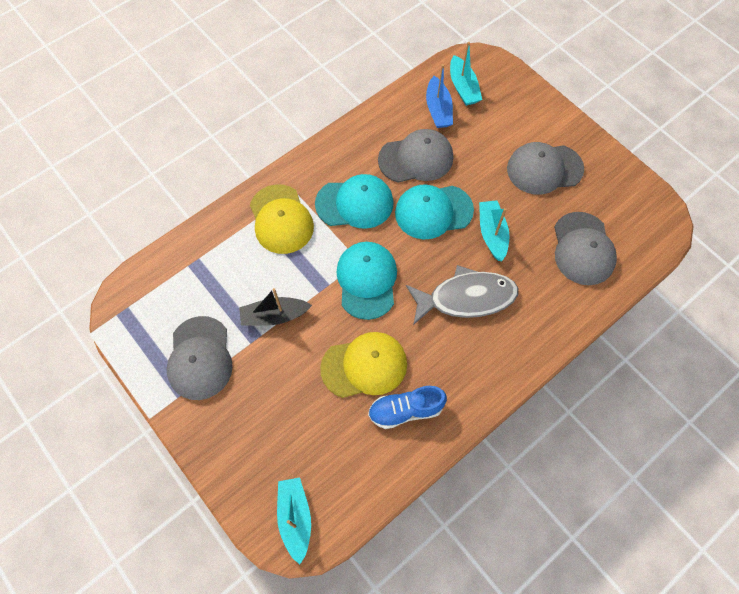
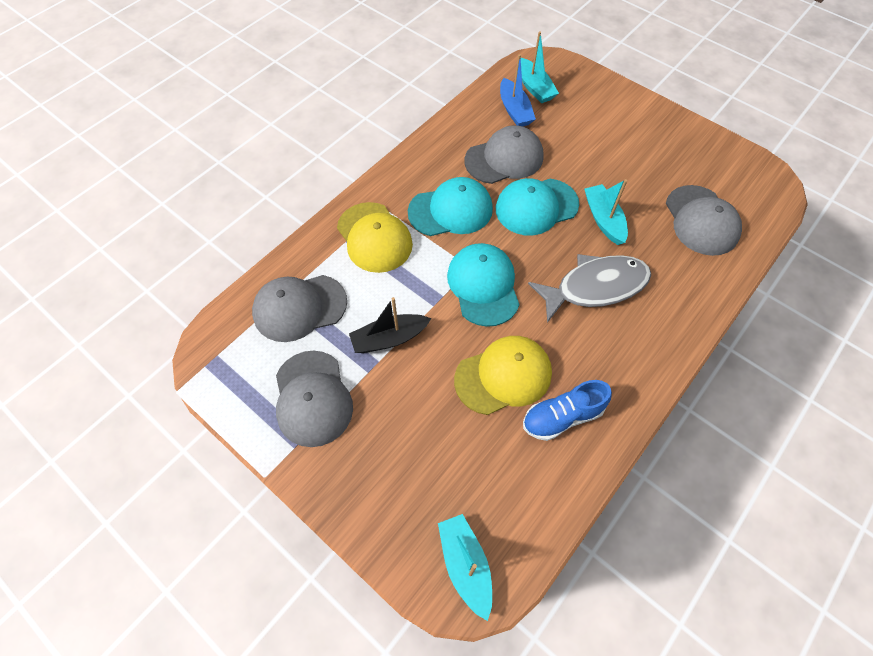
camera: 10 degrees left, 5 degrees down
grey cap [507,142,584,195] -> grey cap moved to [252,275,347,342]

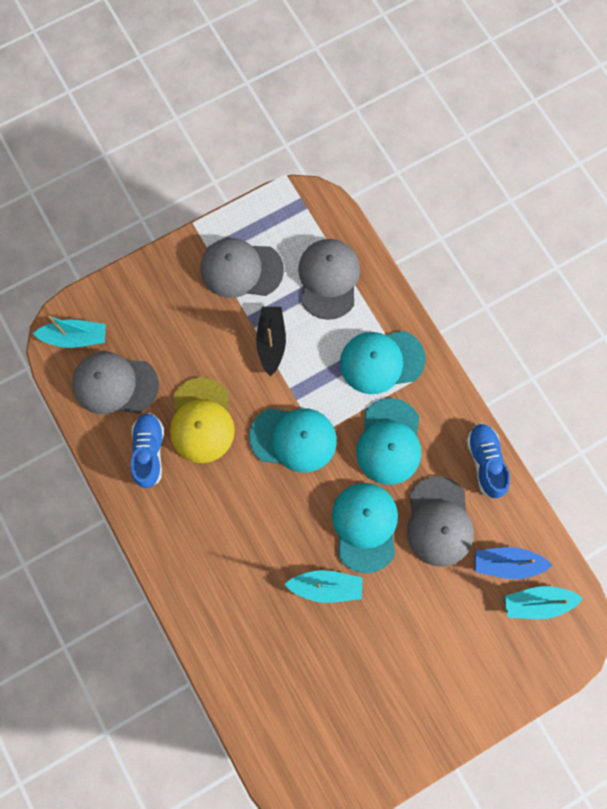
camera: 110 degrees right, 15 degrees up
yellow cap [337,202,413,273] -> turquoise cap [340,331,426,394]
grey fish [528,254,651,323] -> none
grey cap [666,185,742,256] -> grey cap moved to [72,352,159,414]
none -> blue shoe [467,423,510,498]

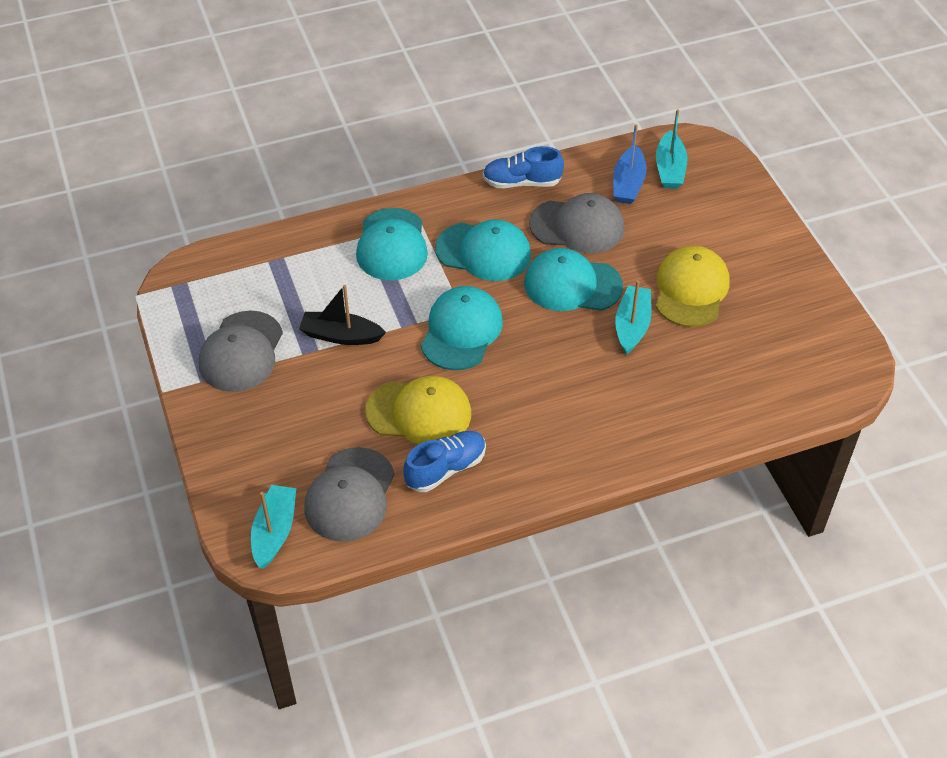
camera: 80 degrees left, 25 degrees down
blue shoe [131,413,164,488] -> blue shoe turned 135 degrees clockwise [403,431,486,492]
grey cap [298,239,360,320] -> none
none -> yellow cap [656,245,729,327]

